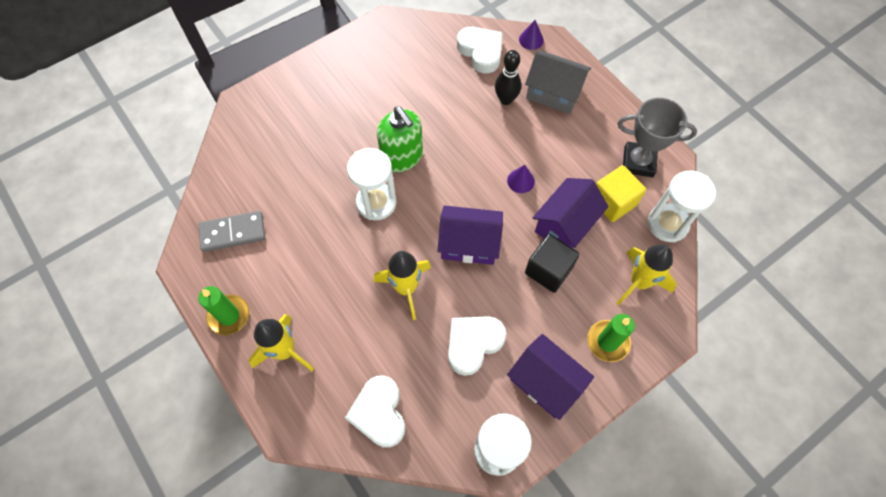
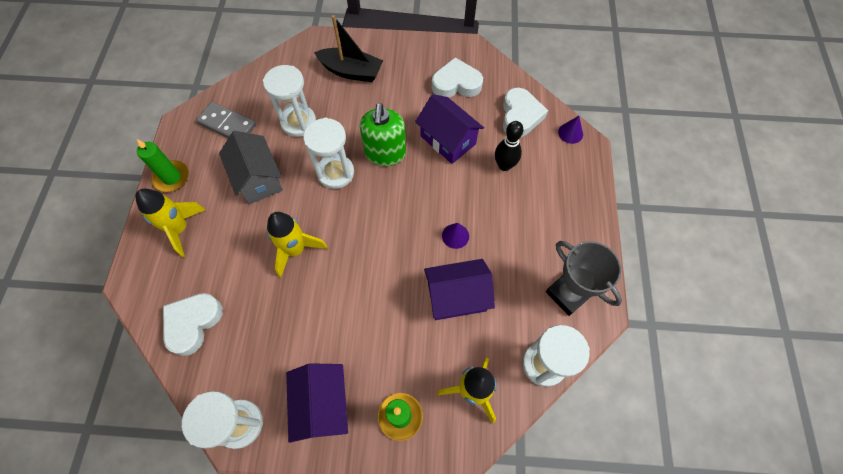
camera: 40 degrees right, 0 degrees up
purple house [438,205,503,265] -> purple house moved to [415,94,484,164]
white heart [448,316,506,376] -> white heart moved to [432,57,483,98]
grey house [525,51,591,114] -> grey house moved to [219,131,283,204]
black cube [525,234,580,293] -> none
yellow cube [596,165,646,222] -> none
none -> white hourglass [263,65,316,137]
none -> black boat [314,15,383,82]

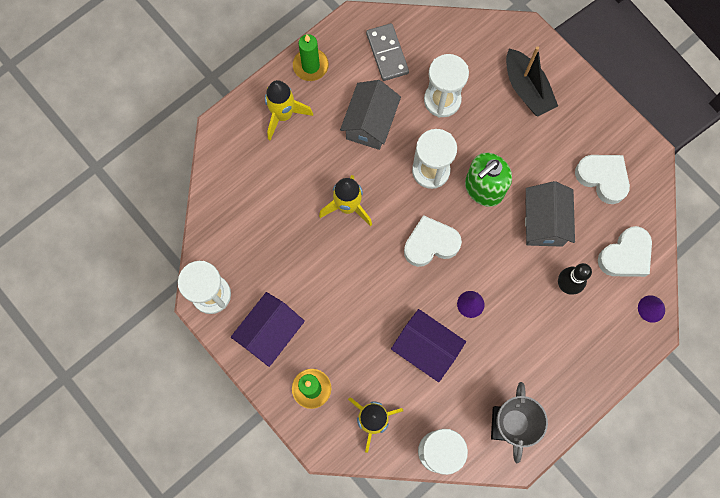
camera: 45 degrees right, 10 degrees up
white heart [163,293,223,356] -> white heart moved to [404,215,462,267]
purple house [415,94,484,164] -> grey house [525,181,575,247]

